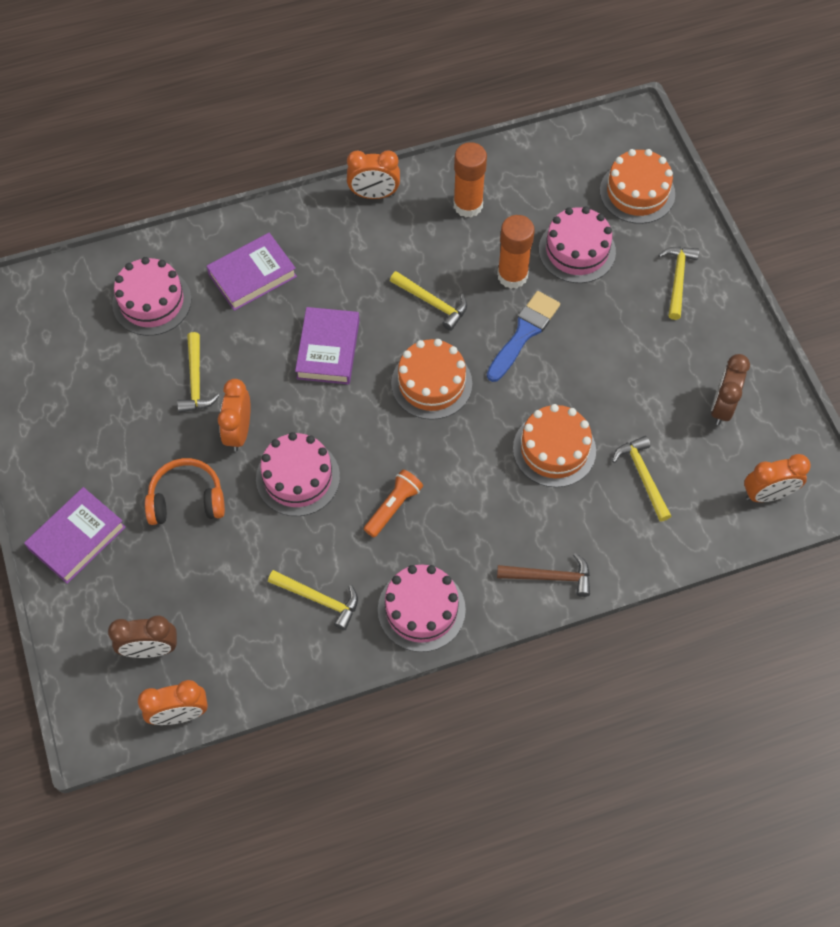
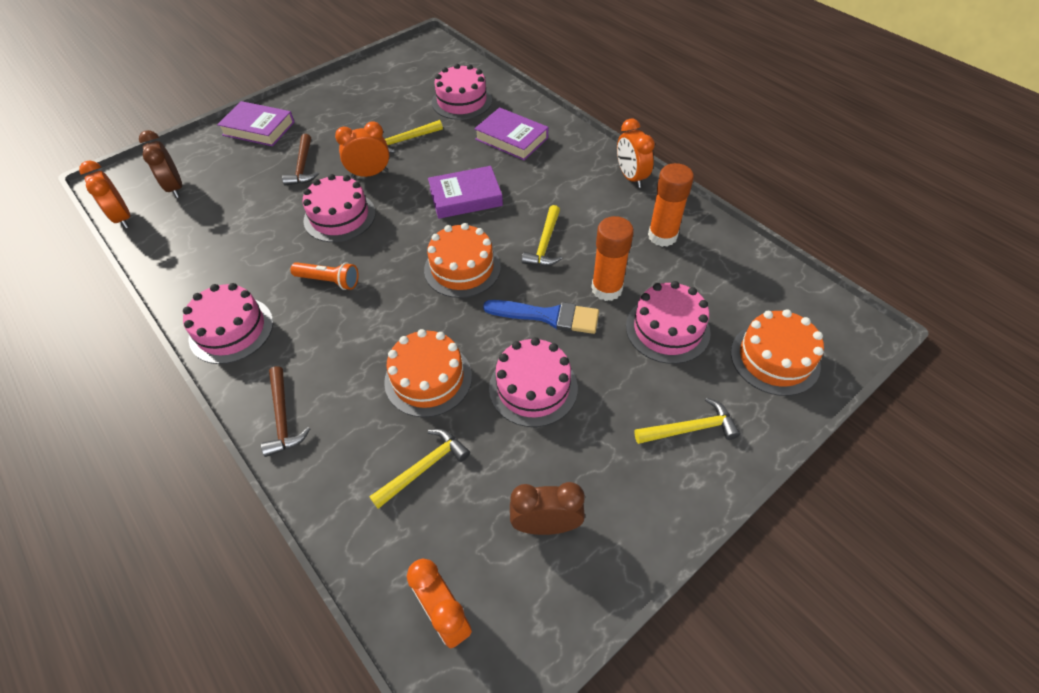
camera: 70 degrees right, 10 degrees down
orange headphones [145,458,225,525] -> brown hammer [282,134,319,186]
yellow hammer [268,570,358,630] -> none
none -> pink cake [489,337,578,427]

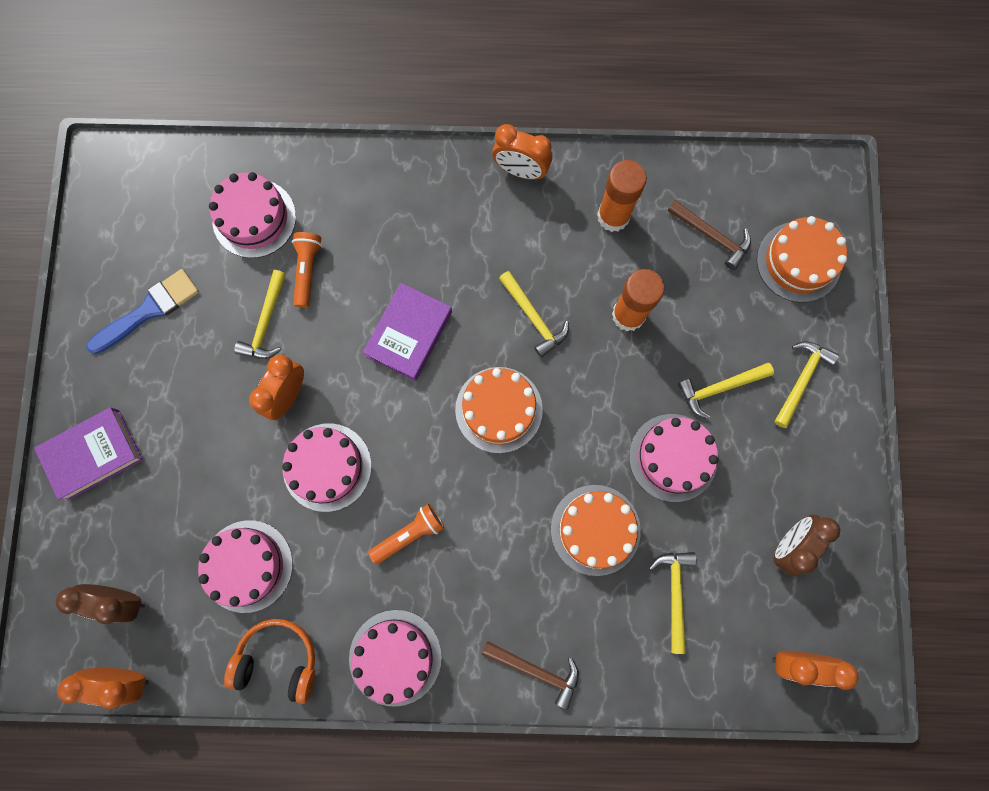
camera: 50 degrees left, 25 degrees up
brown hammer [282,134,319,186] -> brown hammer moved to [667,200,751,270]
purple book [474,107,548,160] -> none
blue brush [483,300,599,334] -> blue brush moved to [86,269,199,354]
pink cake [626,281,711,364] -> pink cake moved to [198,520,293,613]
none -> orange headphones [224,619,315,704]
none -> orange flashlight [292,232,322,308]
none -> yellow hammer [678,363,774,419]

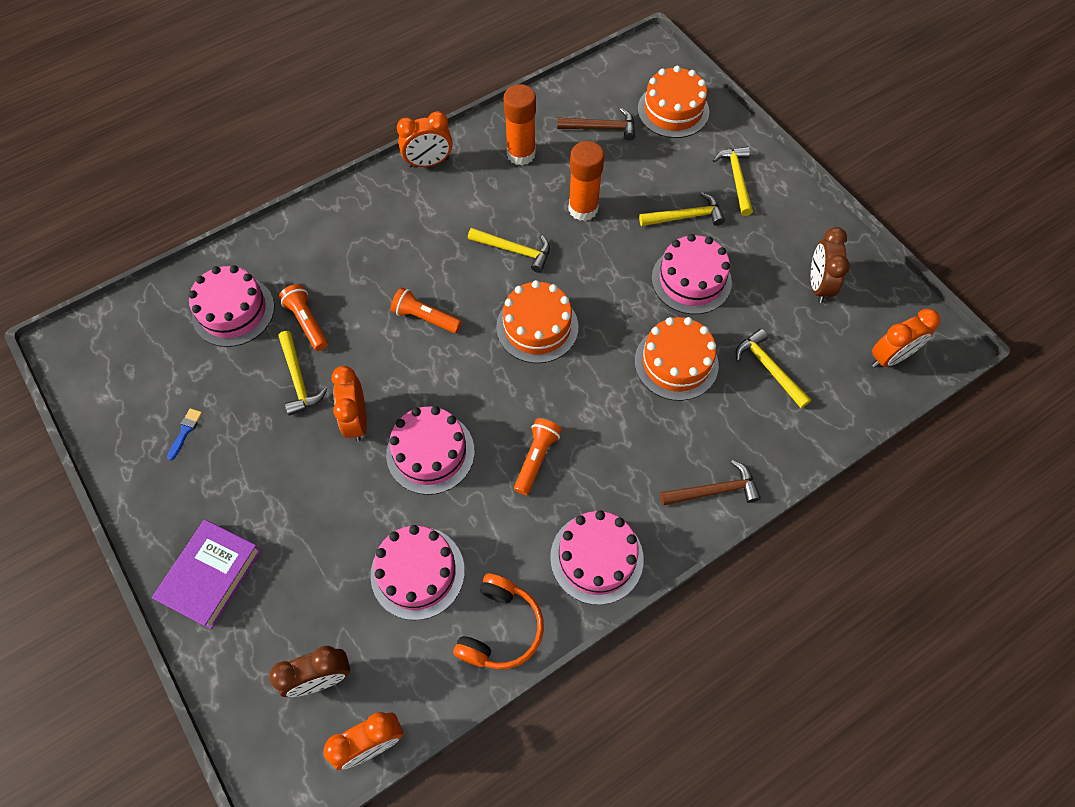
camera: 35 degrees left, 15 degrees down
blue brush [86,269,199,354] -> blue brush [167,408,202,460], size x0.46
orange headphones [224,619,315,704] -> orange headphones turned 135 degrees clockwise [453,573,544,669]
purple book [363,283,452,381] -> orange flashlight [391,287,462,333]
yellow hammer [678,363,774,419] -> yellow hammer turned 135 degrees counterclockwise [639,192,725,226]

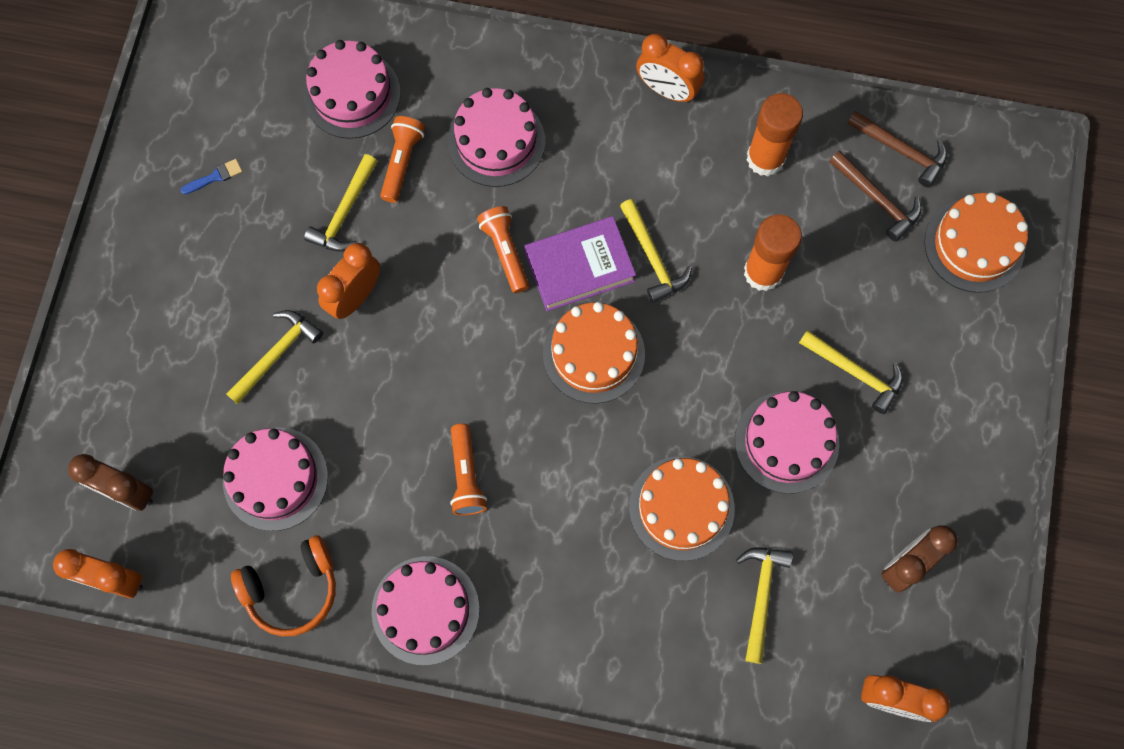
camera: 45 degrees right, 10 degrees up
purple book [152,520,262,629] -> purple book moved to [525,216,636,311]
pink cake [386,406,475,495] -> pink cake moved to [448,88,545,187]
orange flashlight [514,418,562,495] -> orange flashlight turned 105 degrees clockwise [450,424,487,516]
brown hammer [660,460,761,506] -> brown hammer moved to [847,111,947,188]
yellow hammer [713,146,753,216] -> yellow hammer moved to [226,310,323,404]

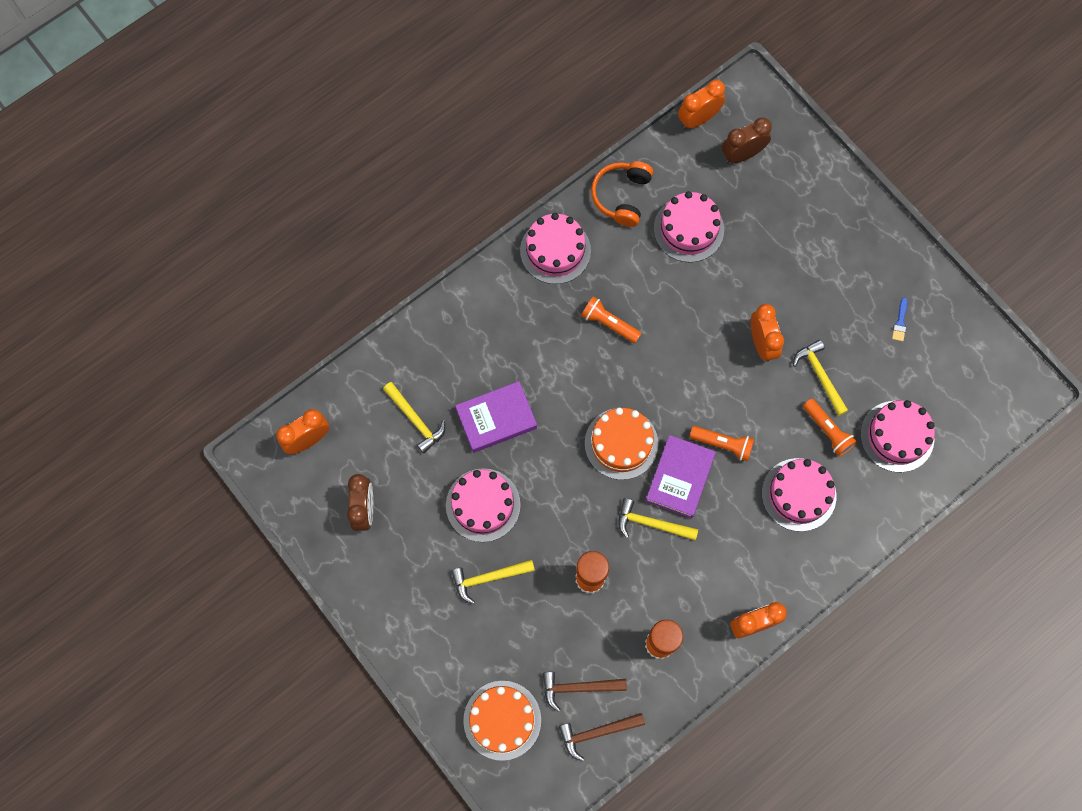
camera: 130 degrees right, 0 degrees up
yellow hammer [226,310,323,404] -> none
orange cake [629,456,735,561] -> purple book [455,381,537,453]

